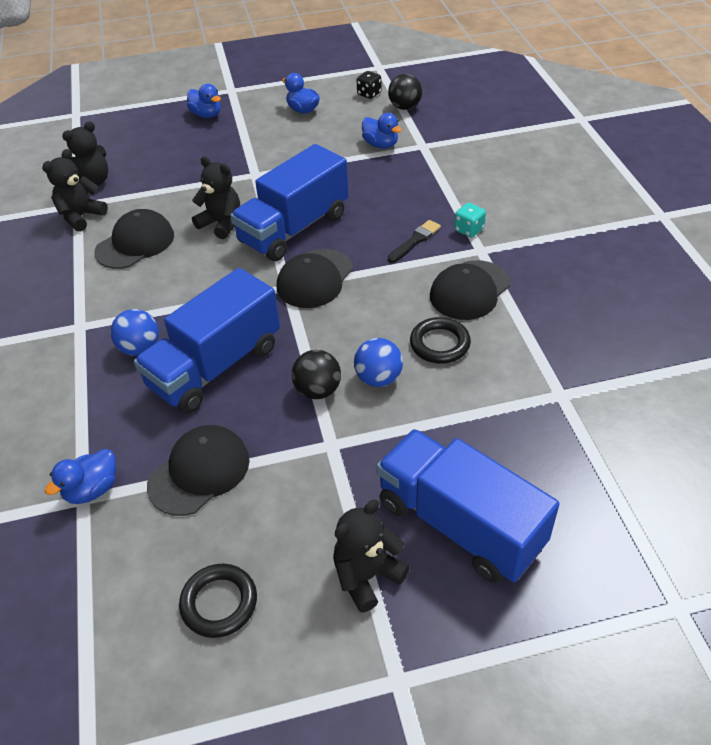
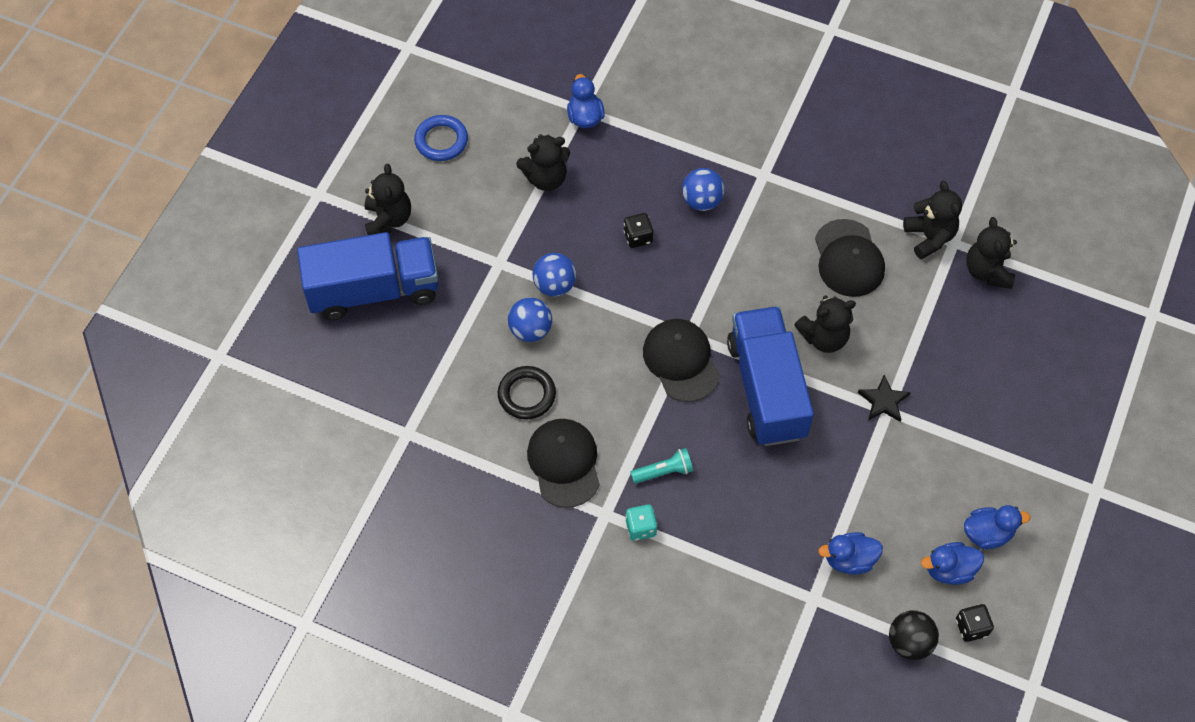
camera: 125 degrees right, 15 degrees up
blue truck [134,268,280,414] -> black dice [624,213,653,248]
black cap [147,425,250,516] -> black teddy bear [516,134,570,191]
black ring [179,564,257,638] -> blue ring [414,115,468,161]
blue duck [187,84,221,118] -> blue duck moved to [921,542,984,585]
black ball [291,350,341,399] -> blue ball [532,253,576,297]
black brush [387,220,441,263] -> turquoise flashlight [631,448,693,484]
none -> black star [858,375,911,422]

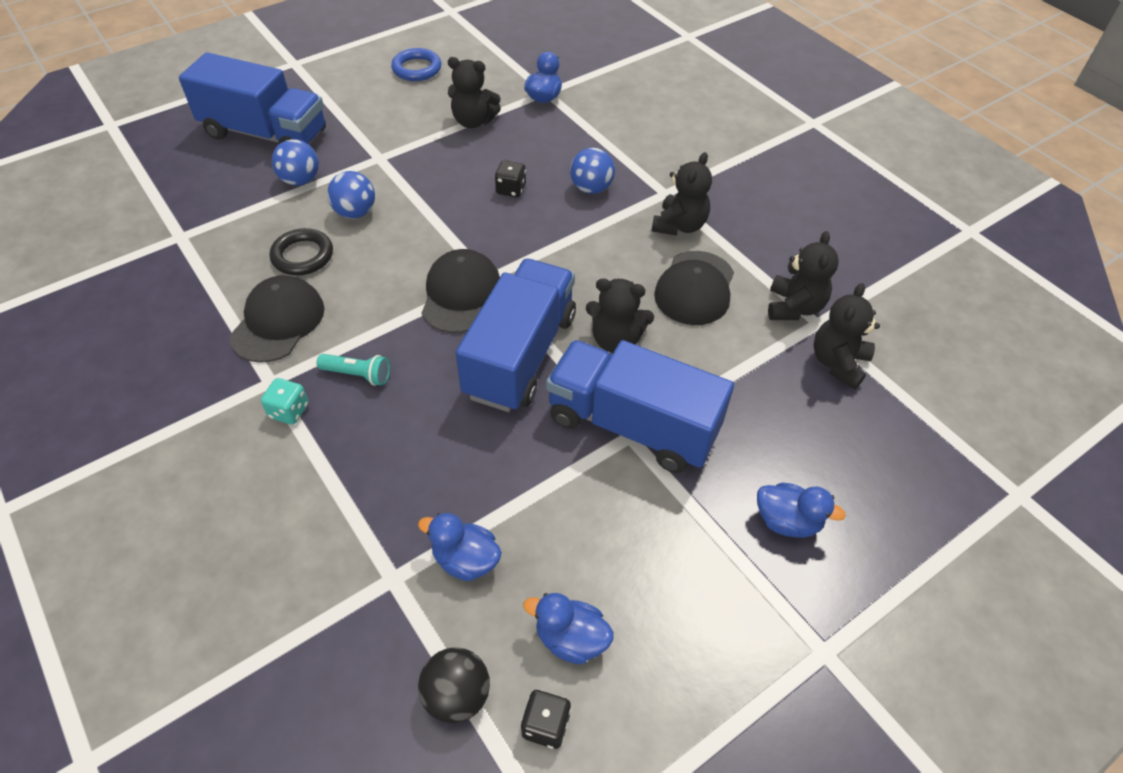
camera: 30 degrees right, 10 degrees down
black teddy bear [365,164,411,235] -> black teddy bear moved to [652,152,712,236]
blue ball [532,253,576,297] -> blue ball moved to [272,139,319,186]
black star [858,375,911,422] -> blue truck [546,340,734,473]
blue duck [964,505,1030,549] -> blue duck moved to [757,483,846,538]

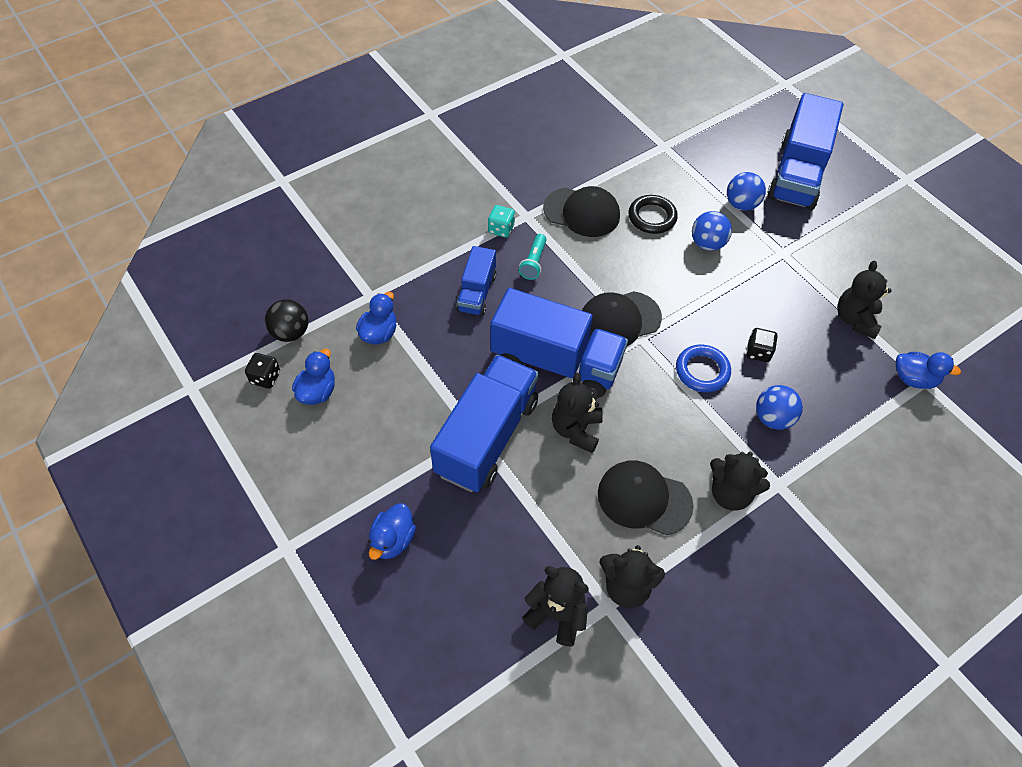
camera: 90 degrees right, 5 degrees up
blue ring [391,48,441,81] -> blue ring moved to [676,345,731,392]
black cap [422,249,500,333] -> black cap turned 150 degrees clockwise [582,291,662,346]
none -> blue truck [456,246,496,316]

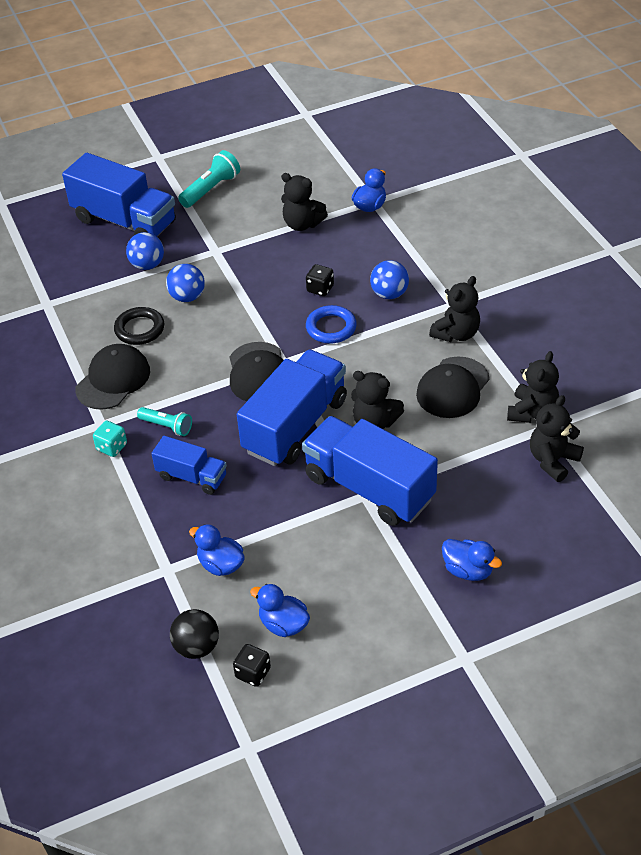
camera: 75 degrees left, 10 degrees down
none -> turquoise flashlight [178,150,240,208]

